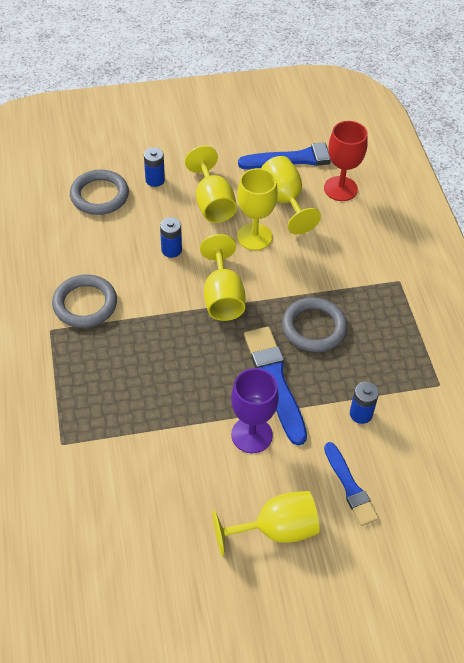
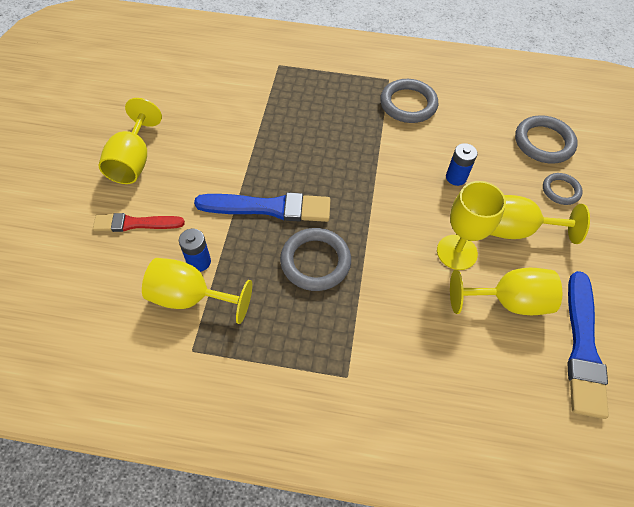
camera: 110 degrees right, 5 degrees up
blue battery [144,147,165,187] -> grey ring [543,173,583,205]
yellow goblet [200,234,245,321] -> yellow goblet moved to [142,258,252,324]
purple goblet [231,368,279,453] -> none
red goblet [324,121,368,201] -> none
blue brush [324,442,379,526] -> red brush [93,213,185,232]

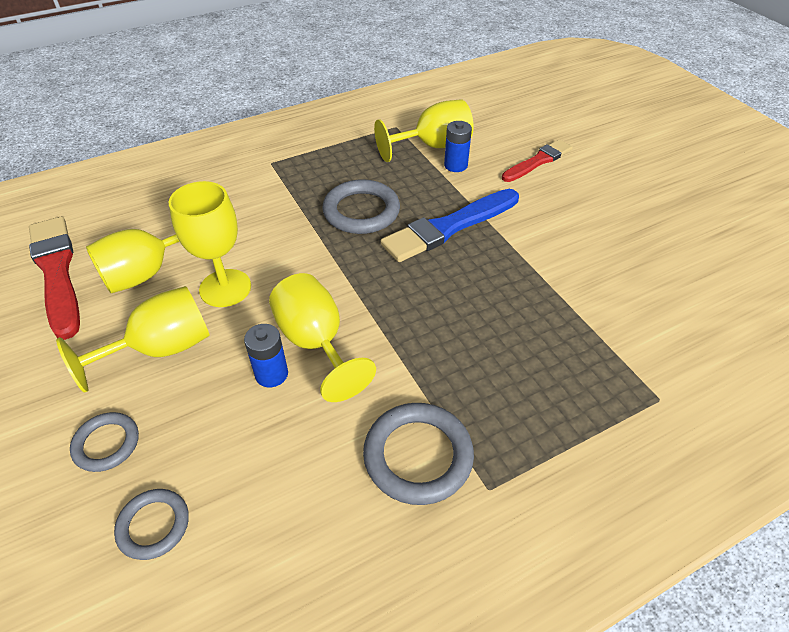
camera: 145 degrees right, 10 degrees down
yellow goblet [98,98,162,184] -> yellow goblet moved to [269,273,376,402]
grey ring [515,115,578,164] -> grey ring [114,489,189,560], size x0.60
blue brush [567,271,609,419] -> red brush [29,217,80,340]

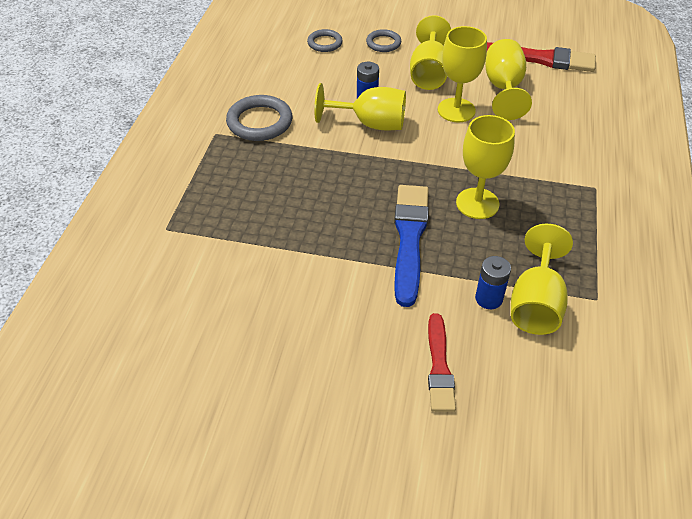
camera: 130 degrees right, 0 degrees up
grey ring [322,179,400,234] -> yellow goblet [456,115,515,219]

